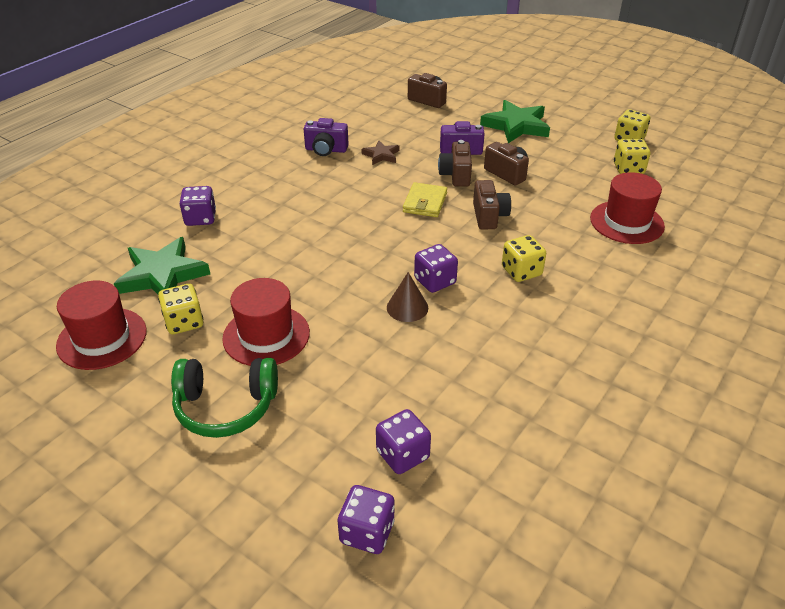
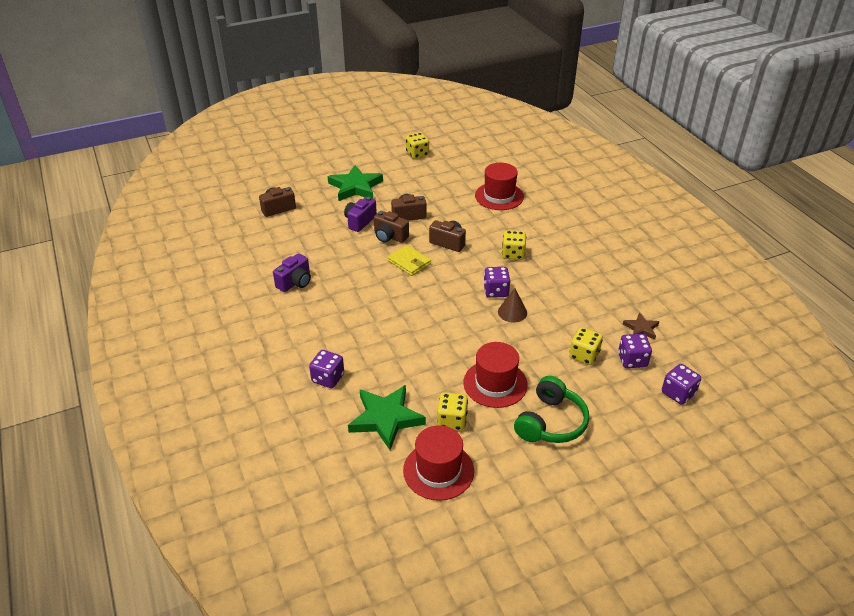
camera: 60 degrees left, 0 degrees up
brown star [362,140,399,165] -> brown star moved to [623,312,659,340]
yellow dice [614,139,650,174] -> yellow dice moved to [569,327,603,365]

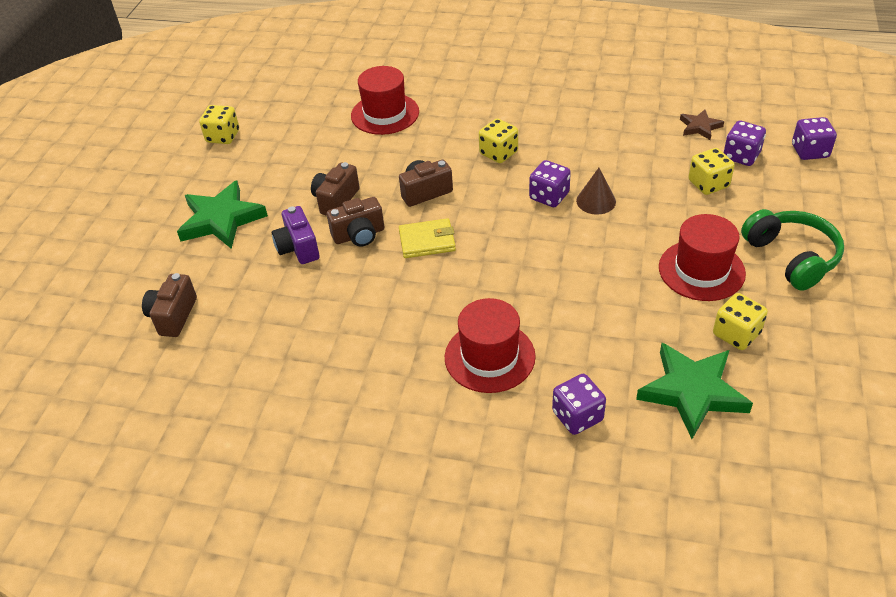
camera: 50 degrees left, 5 degrees up
purple camera [273,253,311,292] -> none
red hat [403,425,474,501] -> red hat moved to [445,298,536,393]

